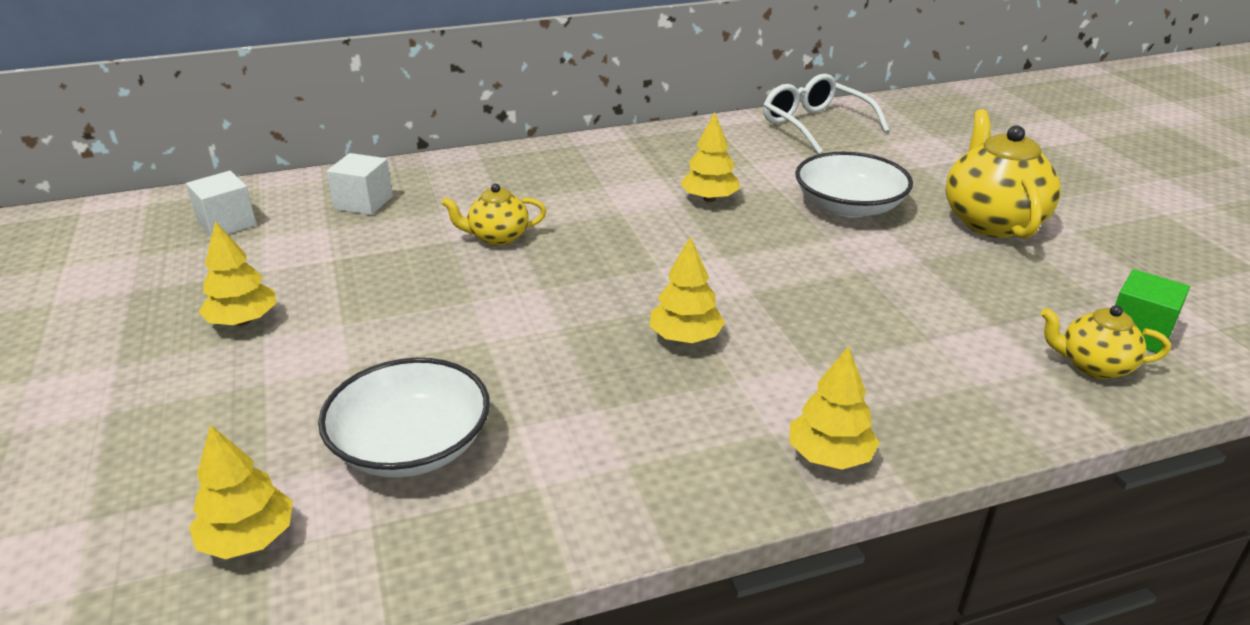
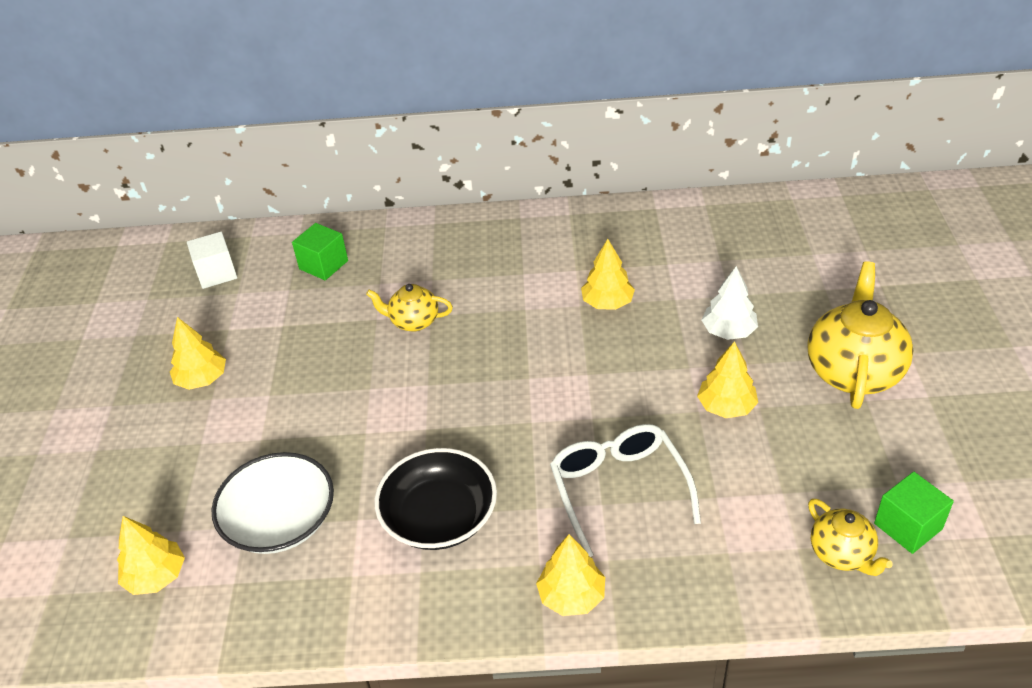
camera: 20 degrees right, 10 degrees up
white cube [327,153,393,215] -> green cube [292,223,348,280]
yellow tree [650,237,725,343] -> yellow tree moved to [697,341,758,418]
white glasses [763,74,889,154] -> white glasses moved to [550,424,701,557]
white bowl [795,152,913,218] -> white tree [702,266,758,340]
yellow teapot [1041,305,1171,379] -> yellow teapot turned 150 degrees counterclockwise [808,498,893,576]
none -> black bowl [374,448,497,550]

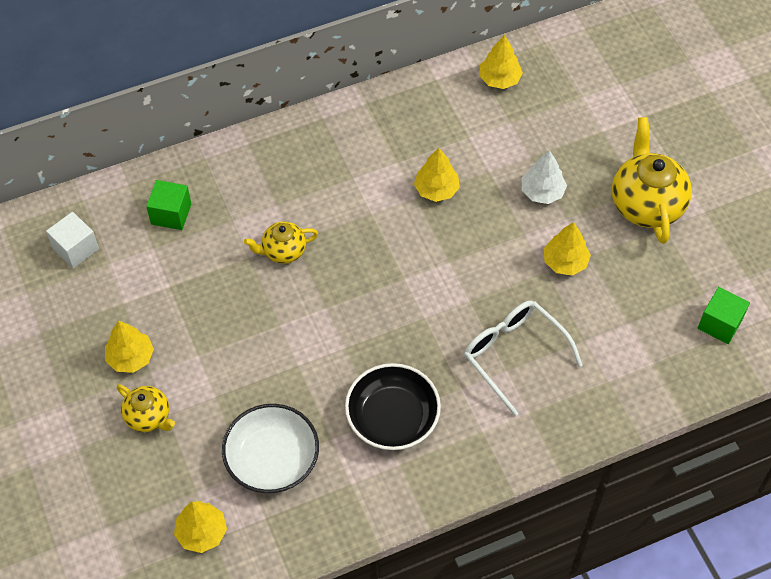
camera: 25 degrees left, 15 degrees up
yellow tree [536,534,605,616] -> yellow tree moved to [479,35,523,89]
yellow teapot [808,498,893,576] -> yellow teapot moved to [117,384,175,432]

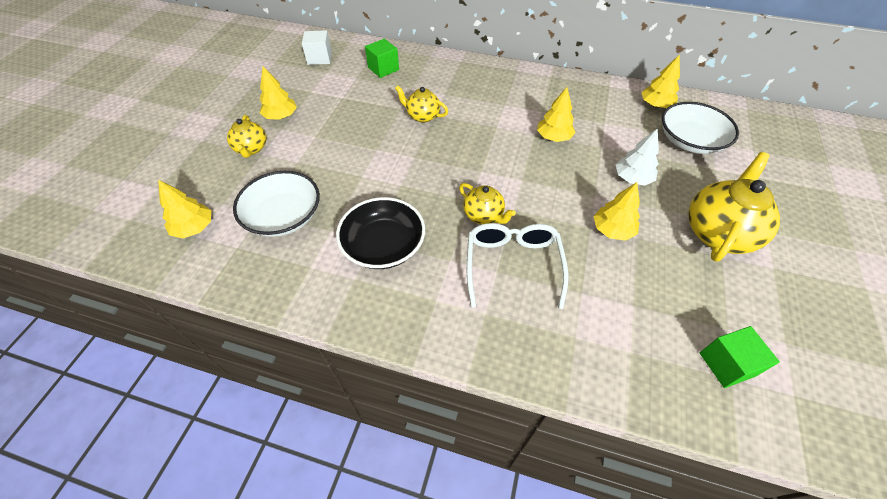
camera: 40 degrees right, 5 degrees down
none -> yellow teapot [459,183,516,224]
none -> white bowl [662,102,739,154]

